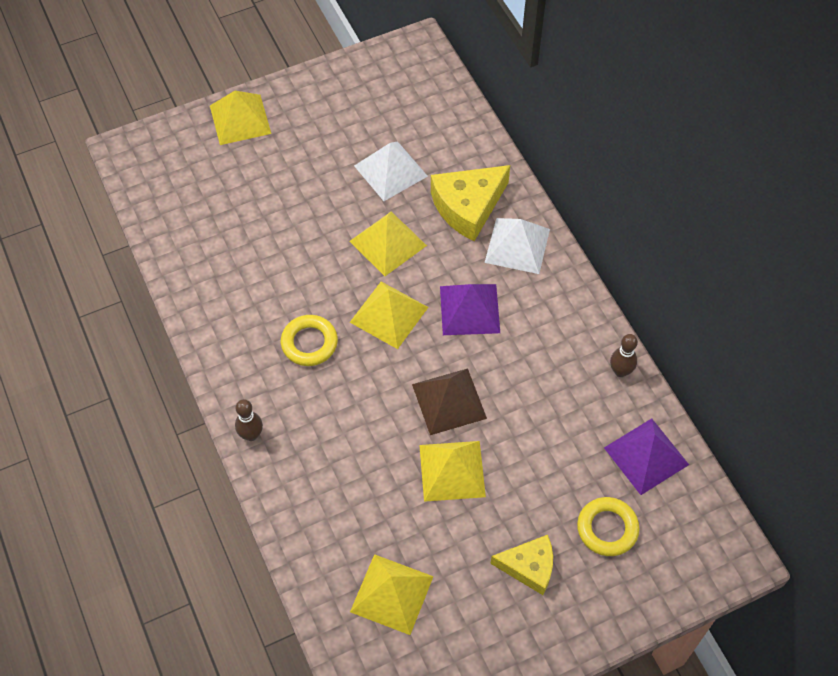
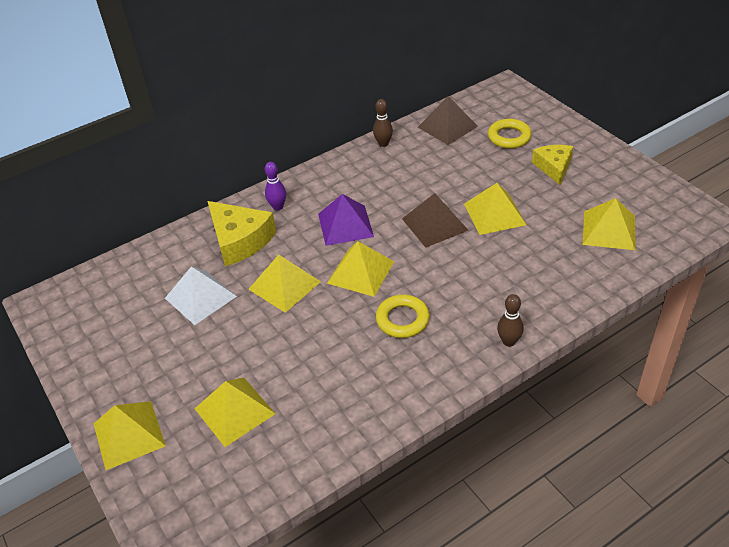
camera: 95 degrees left, 15 degrees down
white pyramid [485,218,550,274] -> purple bowling pin [265,162,286,211]
purple pyramid [604,418,689,495] -> brown pyramid [418,96,478,145]
none -> yellow pyramid [195,378,276,447]

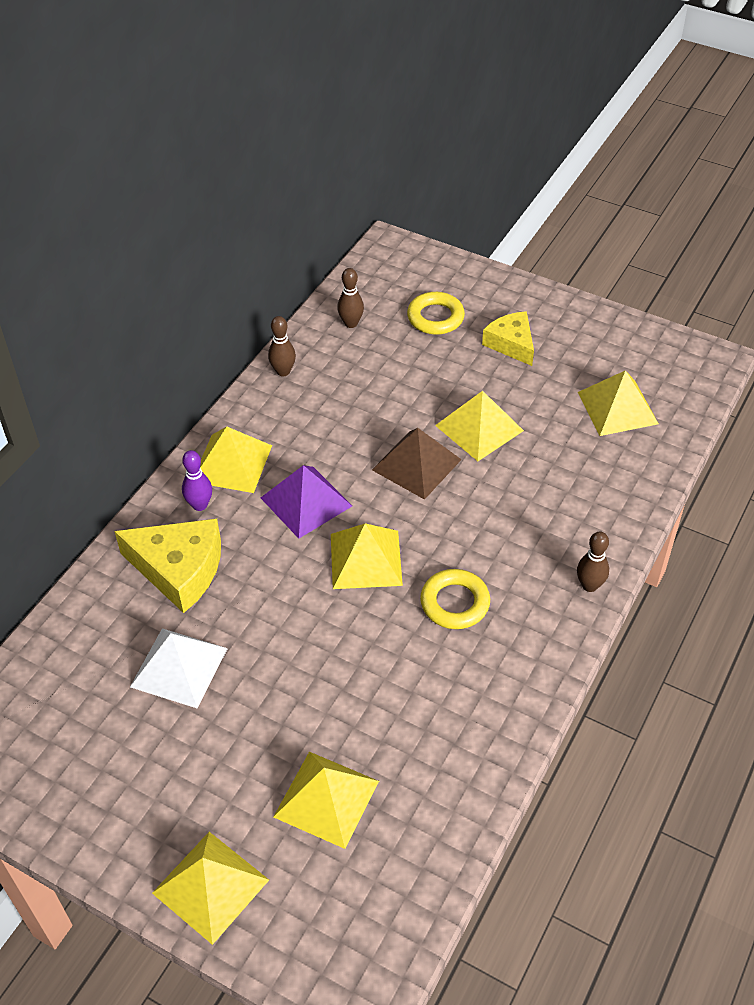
camera: 30 degrees left, 5 degrees up
yellow pyramid [248,255,321,313] -> yellow pyramid moved to [200,426,272,493]
brown pyramid [418,96,478,145] -> brown bowling pin [337,268,364,328]

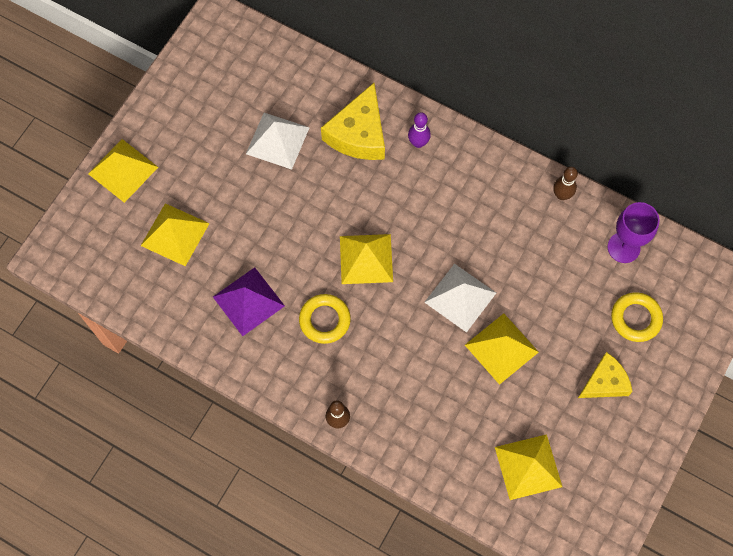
camera: 90 degrees right, 20 degrees up
yellow pyramid [200,426,272,493] -> none
purple pyramid [261,465,352,539] -> purple pyramid moved to [213,267,285,336]
brown bowling pin [337,268,364,328] -> purple goblet [607,202,660,263]
brown pyramid [372,428,462,500] -> white pyramid [424,264,496,333]

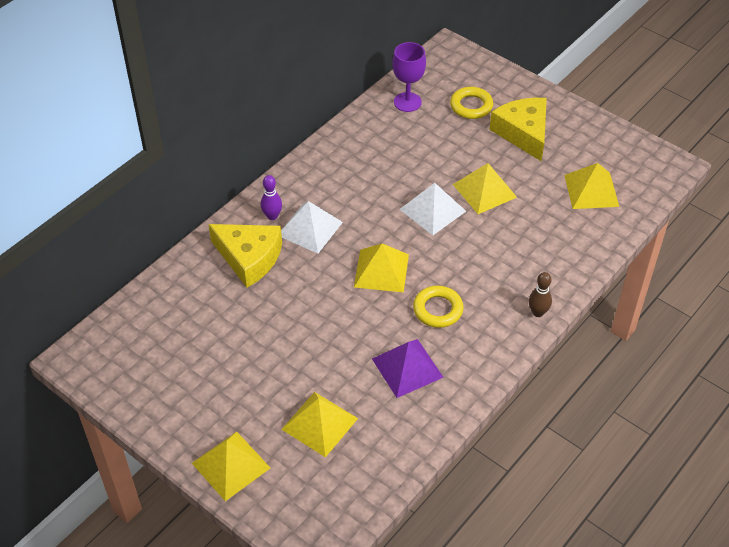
camera: 80 degrees left, 20 degrees down
white pyramid [246,113,310,170] -> white pyramid moved to [281,201,343,254]
brown bowling pin [553,167,578,200] -> none
yellow cheese [578,352,633,398] -> yellow cheese [489,98,547,161], size x1.54

